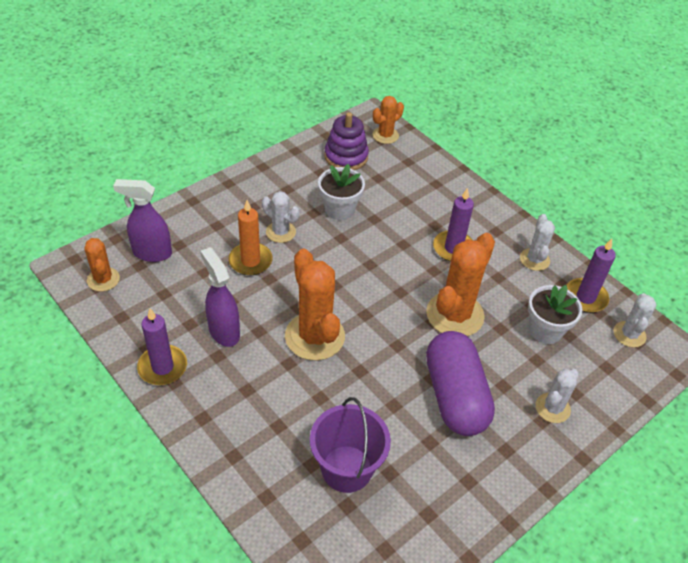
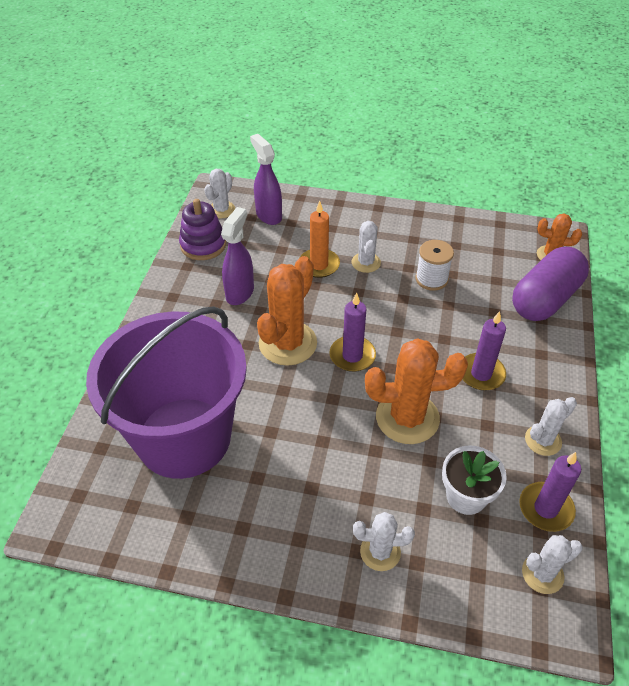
camera: 55 degrees right, 0 degrees up
orange cactus [84,238,120,292] -> white cactus [204,169,235,219]
purple candle [137,308,187,385] -> purple candle moved to [329,293,376,372]
purple bucket [310,397,391,493] -> purple bucket [86,306,247,479], size x1.91
white flower pot [318,164,365,220] -> white spool [415,240,454,291]
purple stacking toy [324,112,369,170] -> purple stacking toy moved to [179,199,226,260]
purple capsule [426,331,495,436] -> purple capsule moved to [512,247,589,321]

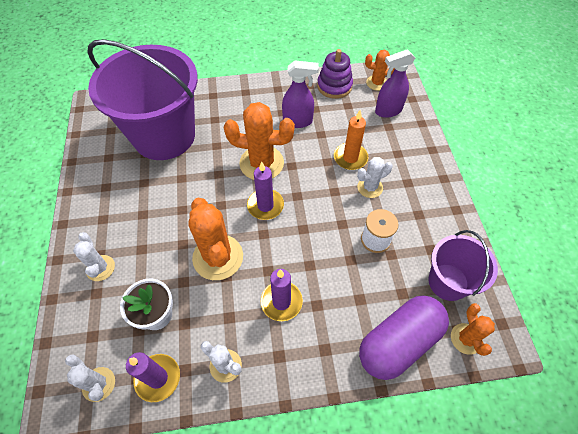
camera: 70 degrees right, 10 degrees up
white cactus [204,169,235,219] -> orange cactus [365,50,395,91]
purple spray bottle [250,134,282,225] -> purple spray bottle turned 150 degrees counterclockwise [375,49,415,118]
purple capsule [512,247,589,321] -> purple capsule turned 60 degrees counterclockwise [359,296,449,380]
none -> purple bucket [428,230,498,301]

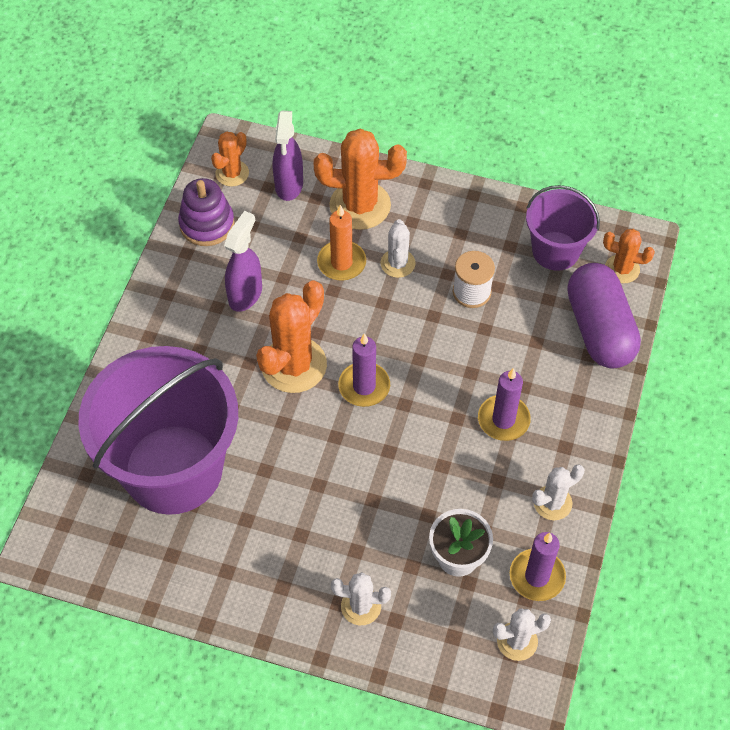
camera: 65 degrees left, 0 degrees up
orange cactus [188,198,243,280] -> orange cactus moved to [314,129,407,230]

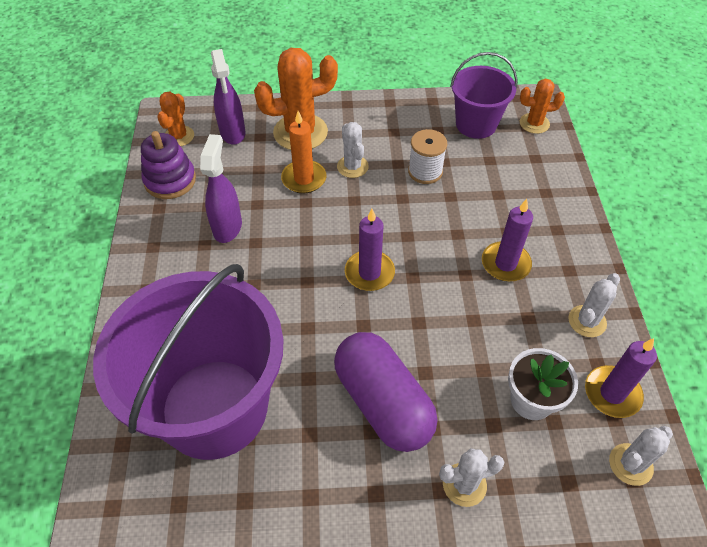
camera: 20 degrees left, 5 degrees down
orange cactus [256,280,327,393] -> none
purple capsule [567,263,641,369] -> purple capsule moved to [334,332,437,452]

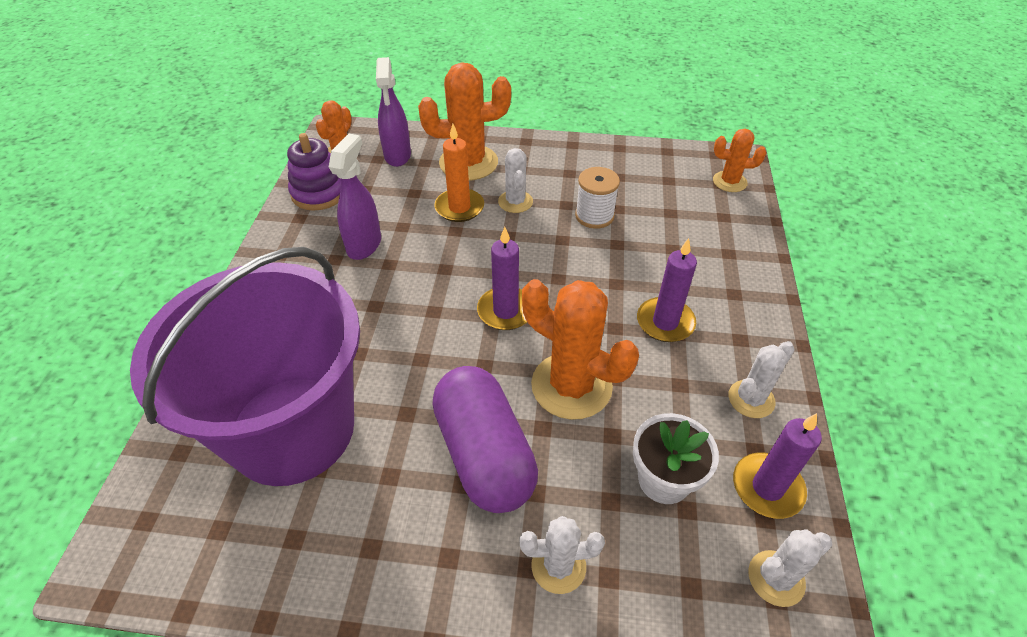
camera: 10 degrees right, 5 degrees down
purple bucket [450,52,518,139] -> none
none -> orange cactus [522,279,639,420]

